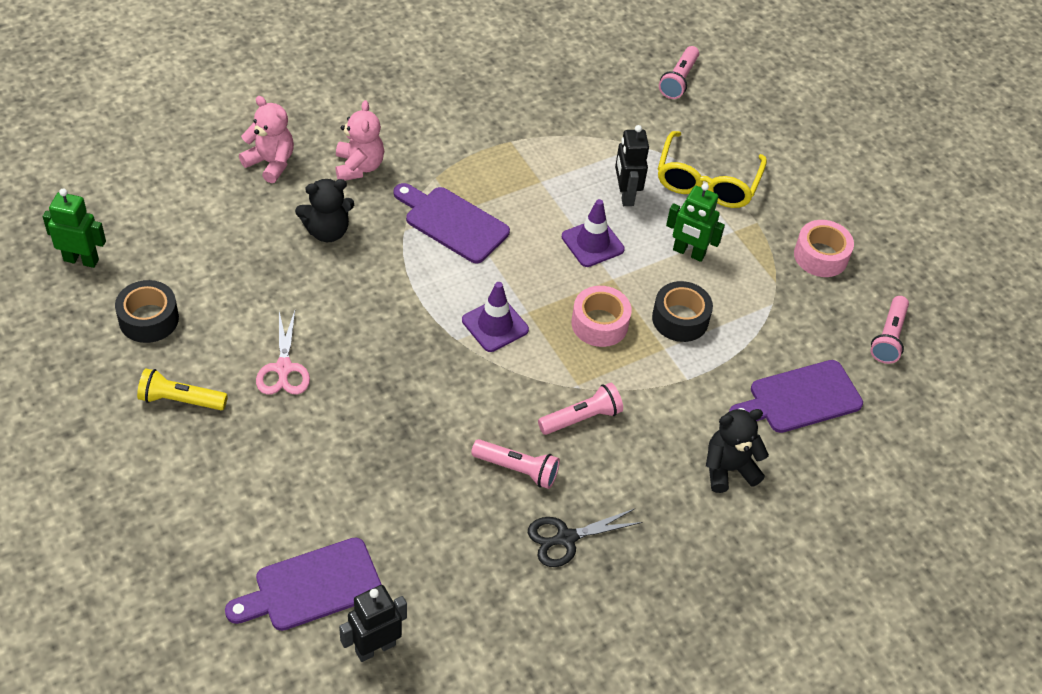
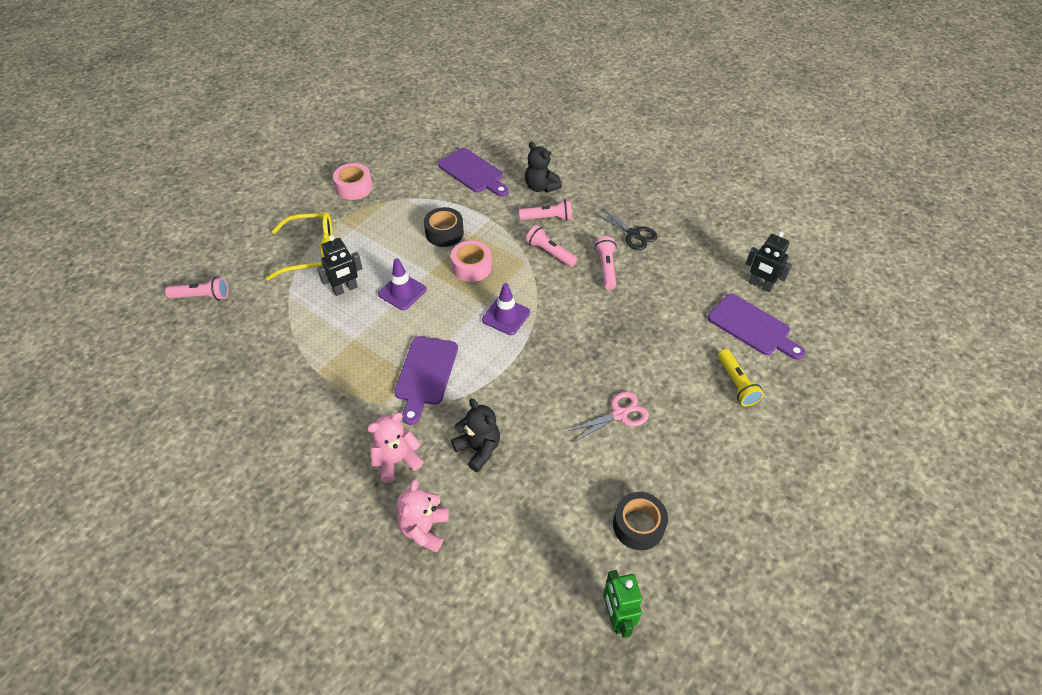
camera: 110 degrees left, 0 degrees up
yellow flashlight [137,368,228,410] -> yellow flashlight moved to [718,349,764,406]
green robot [666,183,725,262] -> none
pink flashlight [870,296,909,364] -> pink flashlight moved to [519,199,572,221]

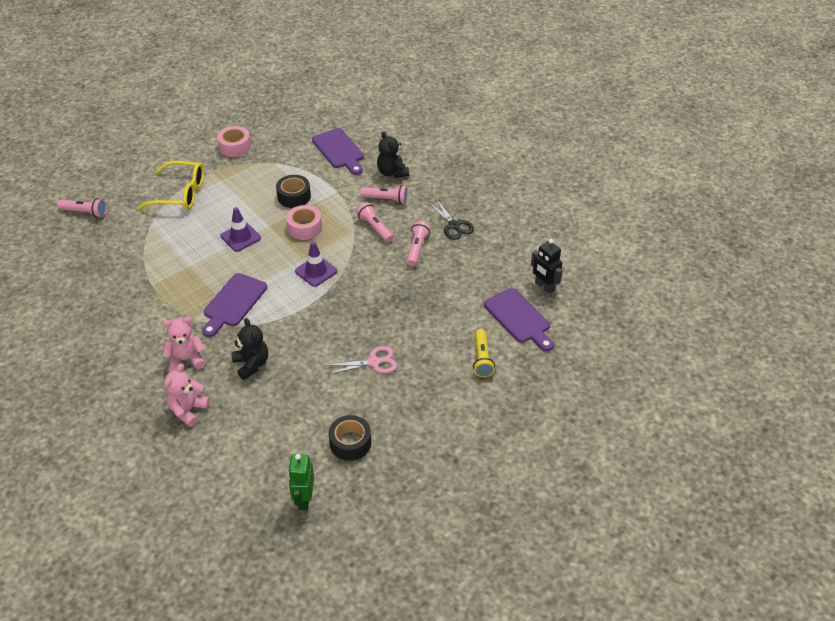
camera: 15 degrees right, 5 degrees down
black robot [317,235,363,296] -> none

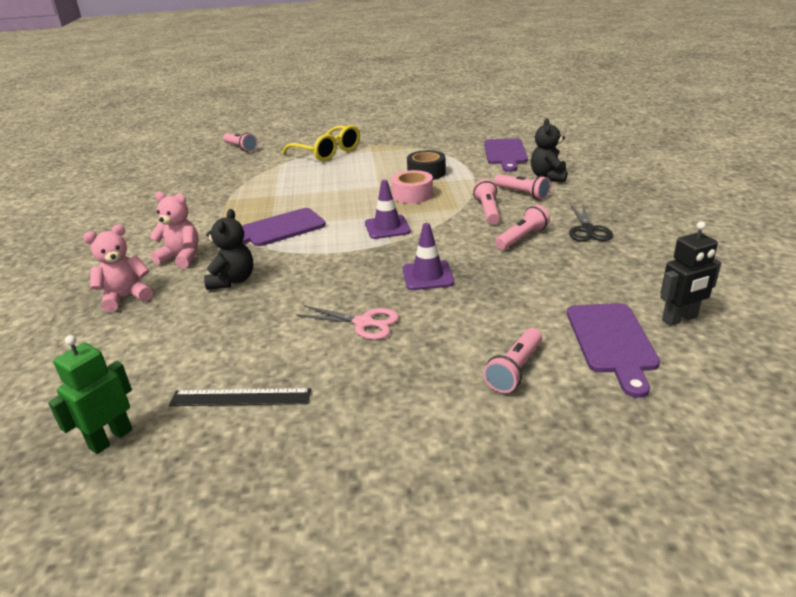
camera: 35 degrees right, 15 degrees down
pink tape [217,126,251,157] -> none
purple traffic cone [221,207,261,252] -> purple traffic cone moved to [403,223,454,290]
black tape [329,415,371,461] -> black ruler [169,388,311,406]
yellow flashlight [473,329,495,377] -> pink flashlight [483,328,542,393]
black robot [531,239,562,294] -> black robot turned 105 degrees counterclockwise [660,221,721,326]

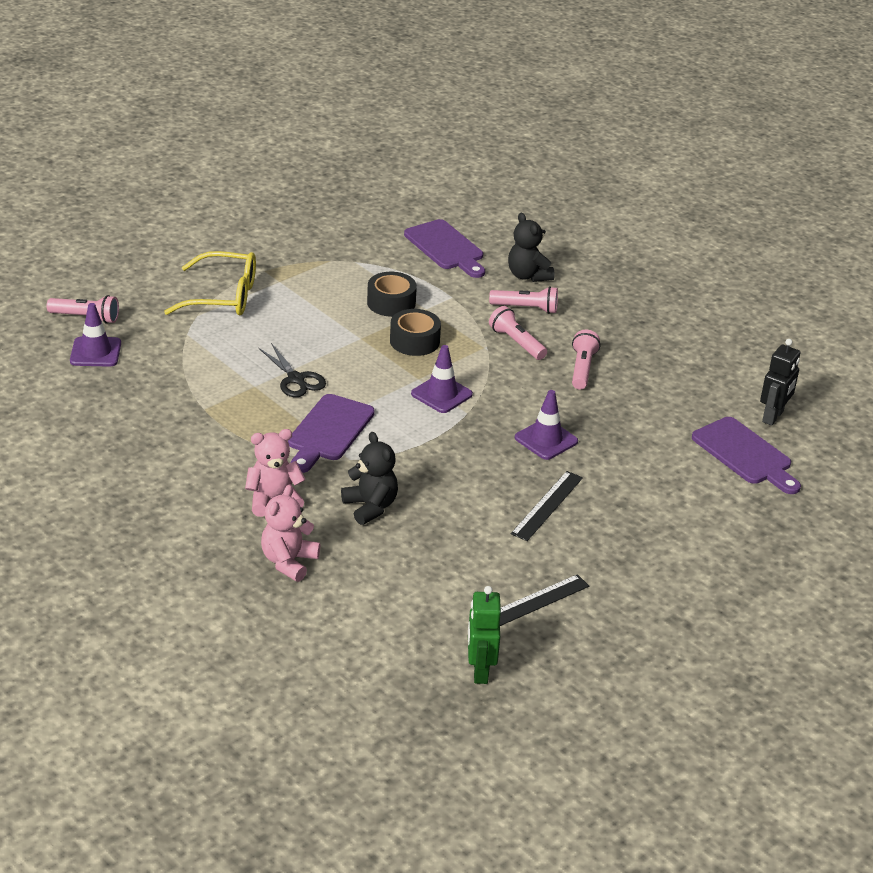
camera: 40 degrees left, 5 degrees up
pink scissors [297,305,399,340] -> black ruler [511,471,583,541]
pink tape [391,170,433,204] -> black tape [390,309,441,356]
pink flashlight [483,328,542,393] -> none
black scissors [569,204,613,242] -> black scissors moved to [259,343,326,397]
none -> purple traffic cone [70,303,121,367]

